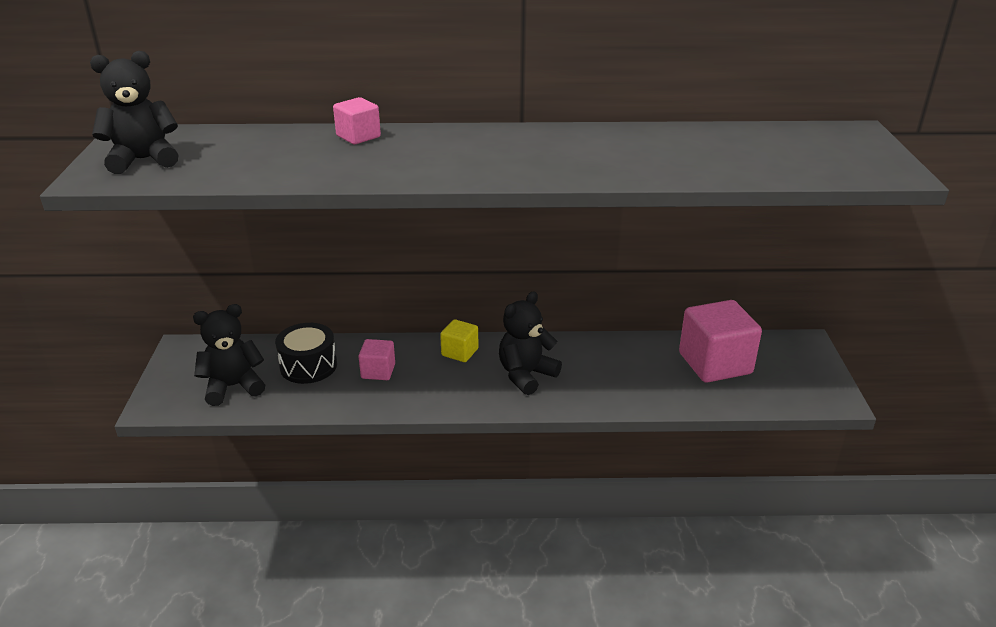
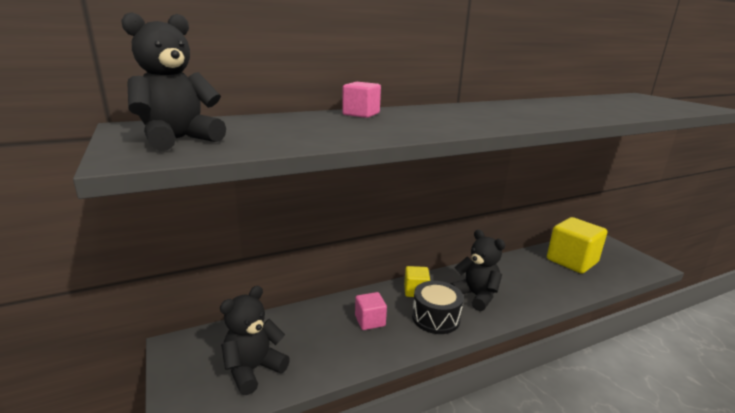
camera: 25 degrees left, 10 degrees down
black drum [275,323,337,384] -> black drum moved to [412,281,464,334]
black teddy bear [499,291,562,395] -> black teddy bear turned 120 degrees clockwise [450,230,505,311]
pink cube [679,300,762,383] -> yellow cube [547,217,607,273]

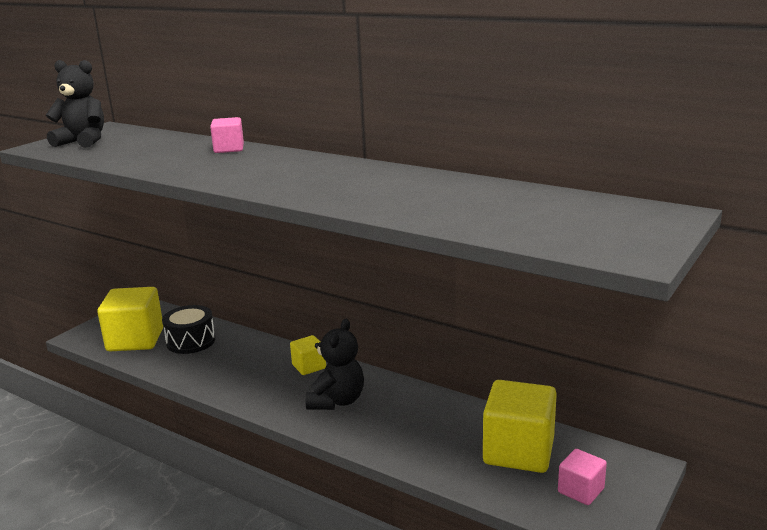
camera: 60 degrees right, 0 degrees up
black teddy bear [220,286,290,395] -> yellow cube [97,287,163,351]
pink cube [355,292,387,330] -> pink cube moved to [558,449,607,505]
black drum [412,281,464,334] -> black drum moved to [162,305,216,354]

